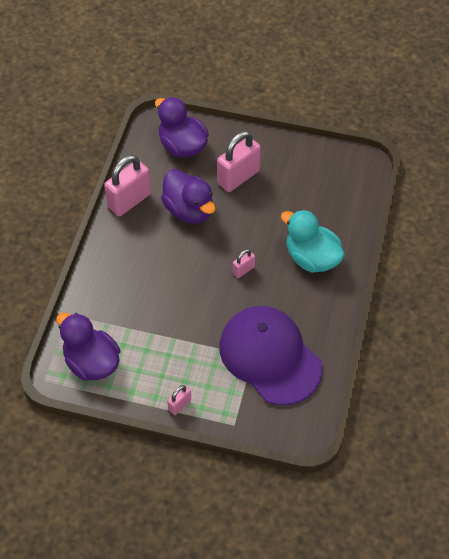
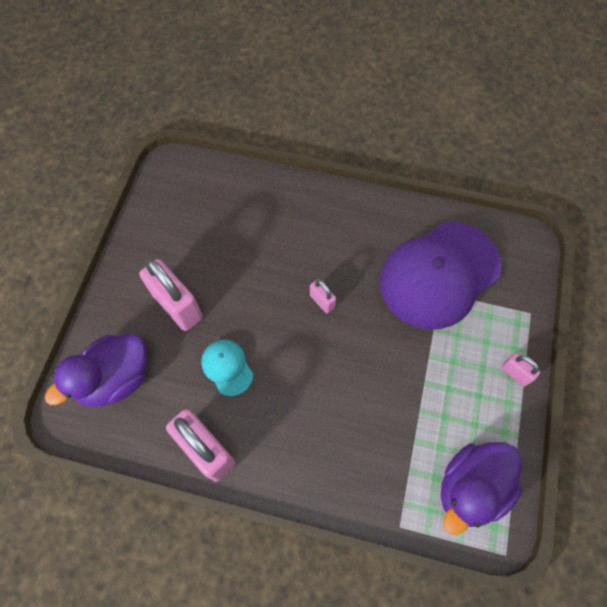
camera: 90 degrees left, 10 degrees up
purple duck [161,169,215,223] -> turquoise cap [201,340,253,396]
turquoise duck [281,209,345,273] -> none

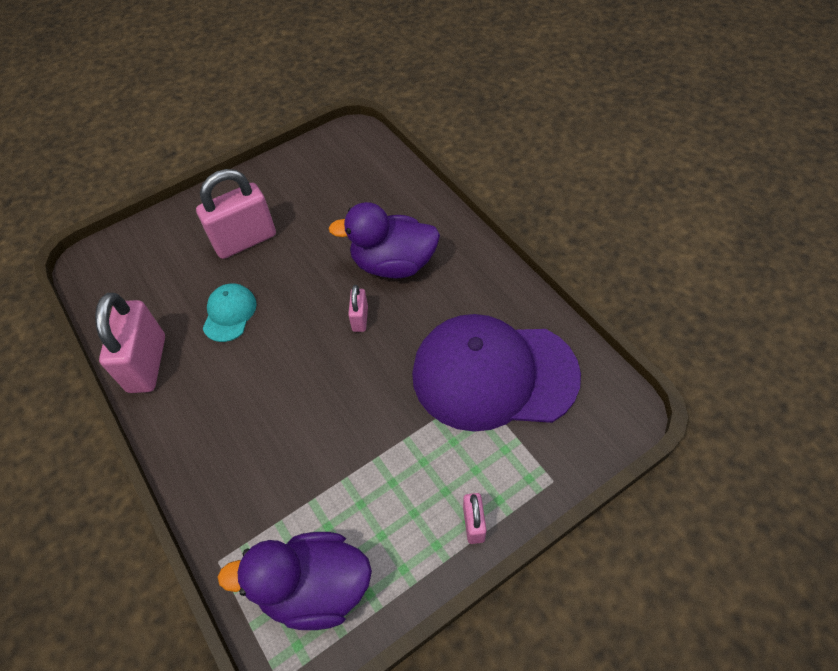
camera: 45 degrees right, 10 degrees down
purple duck [45,334,147,407] -> purple duck moved to [328,202,440,278]
pink padlock [139,259,203,331] -> pink padlock turned 60 degrees clockwise [196,169,276,259]

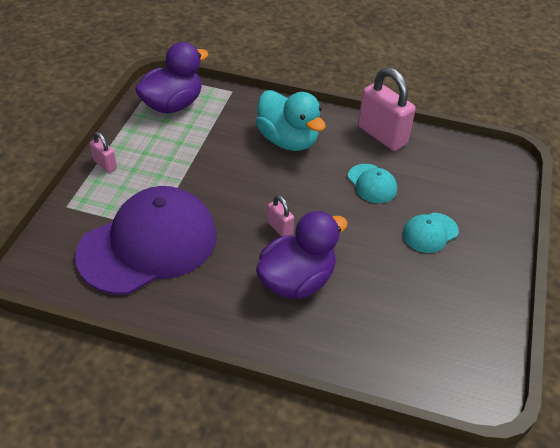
camera: 135 degrees right, 10 degrees down
pink padlock [196,169,276,259] -> turquoise cap [403,213,459,253]
none -> turquoise duck [256,90,326,151]

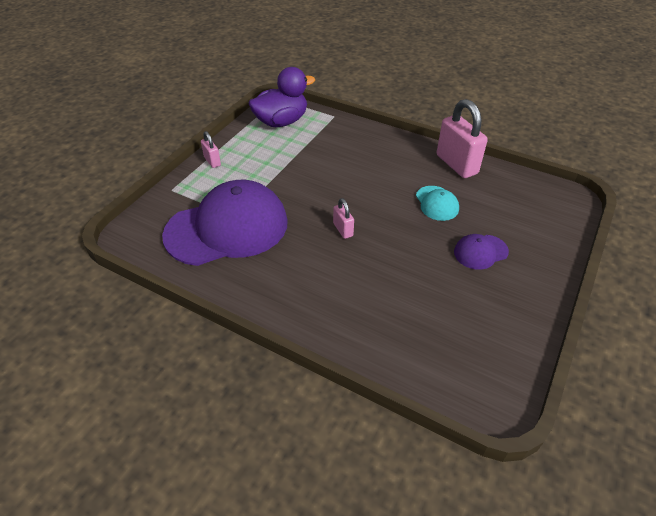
camera: 15 degrees right, 0 degrees up
turquoise duck [256,90,326,151] -> none
purple duck [256,211,348,299] -> none
turquoise cap [403,213,459,253] -> purple cap [454,234,509,270]

